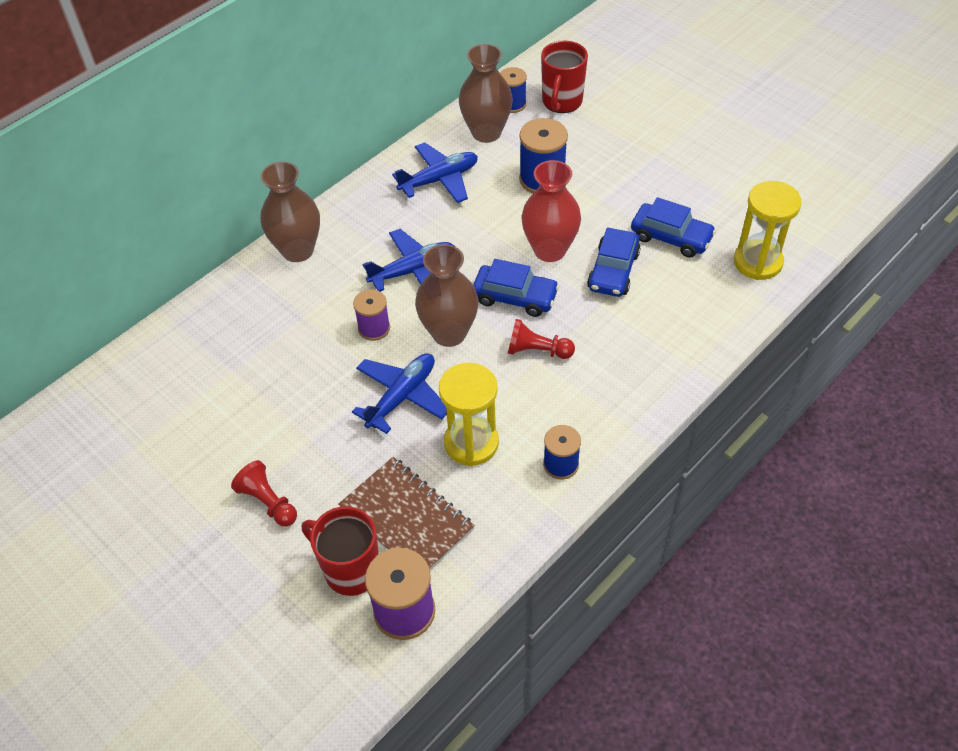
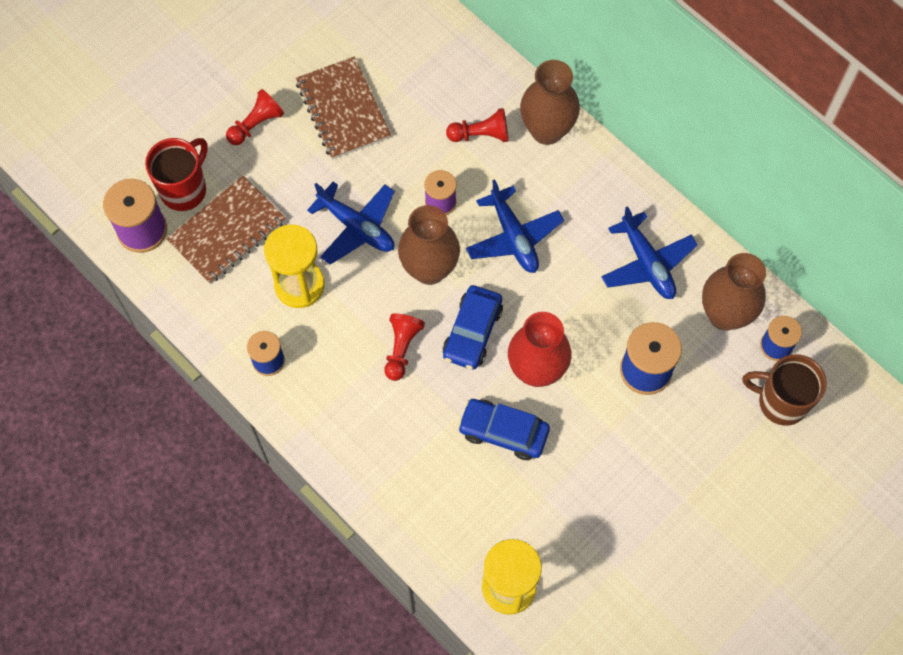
camera: 90 degrees right, 15 degrees up
red mug [541,41,588,113] -> brown mug [743,354,827,426]
blue car [631,197,716,258] -> none
none -> brown notebook [296,57,391,160]
none -> red pawn [446,108,508,142]

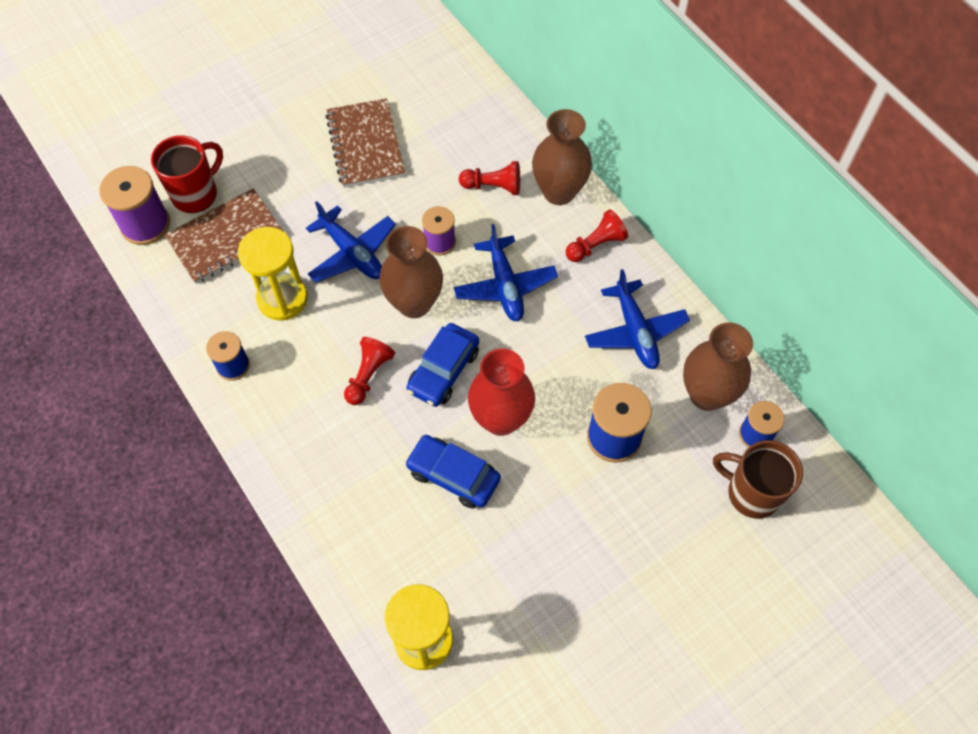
camera: 10 degrees right, 5 degrees down
red pawn [226,89,284,145] -> red pawn moved to [566,209,628,262]

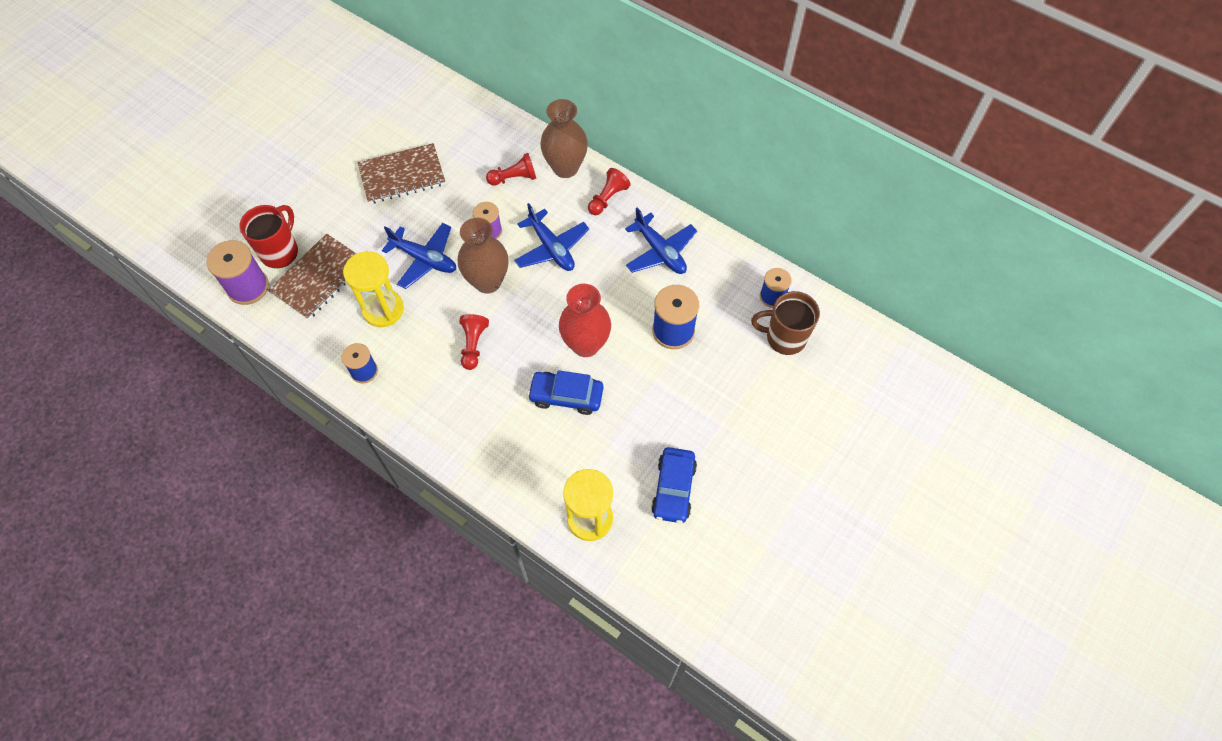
camera: 20 degrees left, 0 degrees up
brown notebook [325,98,405,188] -> brown notebook turned 75 degrees counterclockwise [358,143,445,204]
blue car [406,323,479,407] -> blue car moved to [651,447,697,523]
brown vase [683,322,753,411] -> none

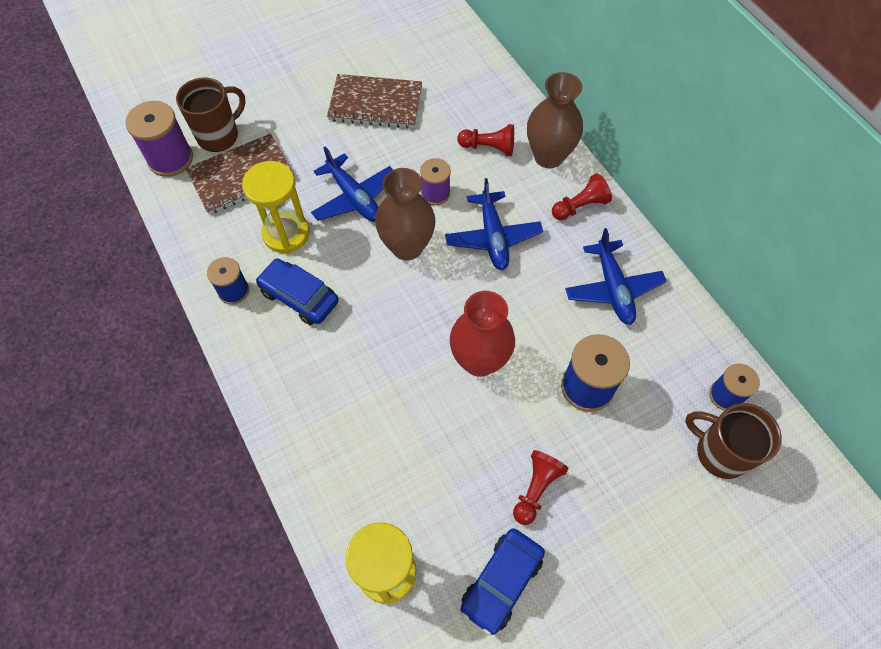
camera: 25 degrees right, 0 degrees up
red mug [239,205,298,268] -> brown mug [176,77,246,152]
red pawn [459,314,489,370] -> red pawn moved to [513,450,569,525]
blue car [527,370,603,415] -> blue car moved to [256,258,339,325]

